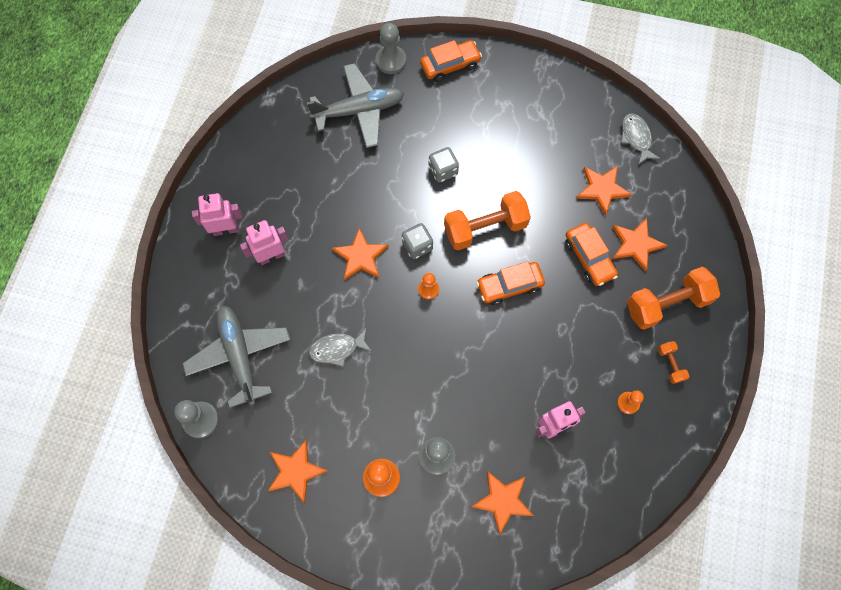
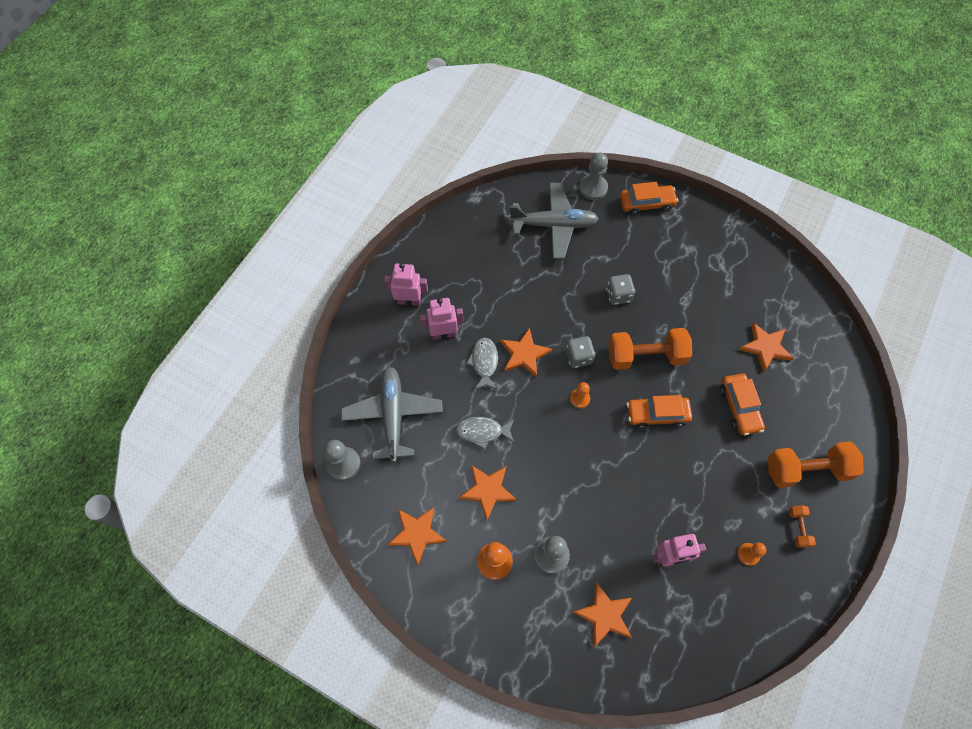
camera: 15 degrees right, 5 degrees down
orange star [613,218,667,272] -> orange star moved to [459,465,517,520]
grey fish [621,114,660,165] -> grey fish moved to [466,338,498,390]

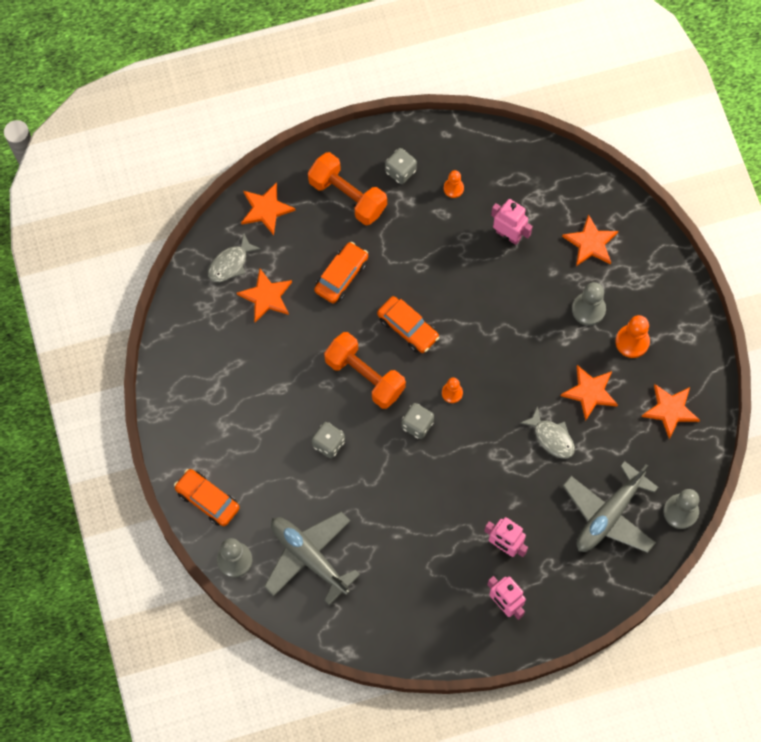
camera: 135 degrees left, 5 degrees up
grey fish [466,338,498,390] -> grey fish moved to [208,234,261,282]
orange star [500,327,552,377] -> orange star moved to [241,182,295,235]
orange dumbbell [789,505,816,548] -> grey dice [385,148,417,184]

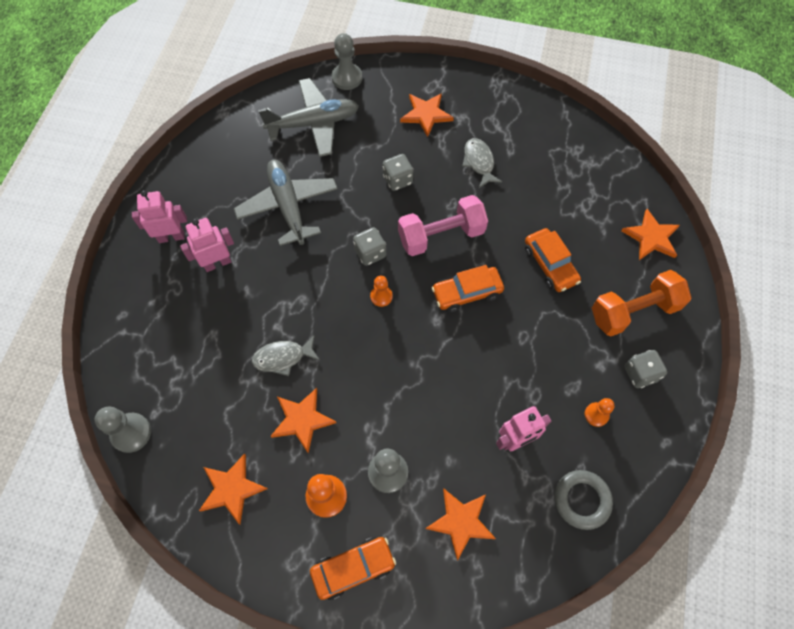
camera: 120 degrees right, 5 degrees down
orange car [174,469,240,526] -> orange car moved to [310,537,396,600]
grey fish [208,234,261,282] -> grey fish moved to [462,138,502,188]
orange star [237,269,292,322] -> orange star moved to [400,93,454,137]
orange dumbbell [324,332,406,409] -> pink dumbbell [398,195,488,256]
grey plane [563,461,659,553] -> grey plane moved to [234,159,338,246]
none -> grey ring [555,470,613,530]

